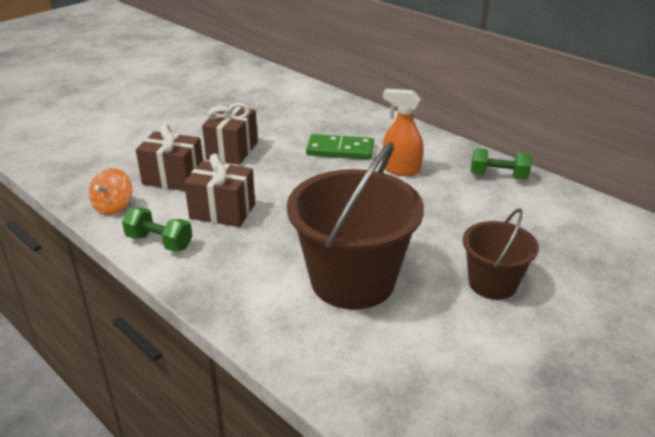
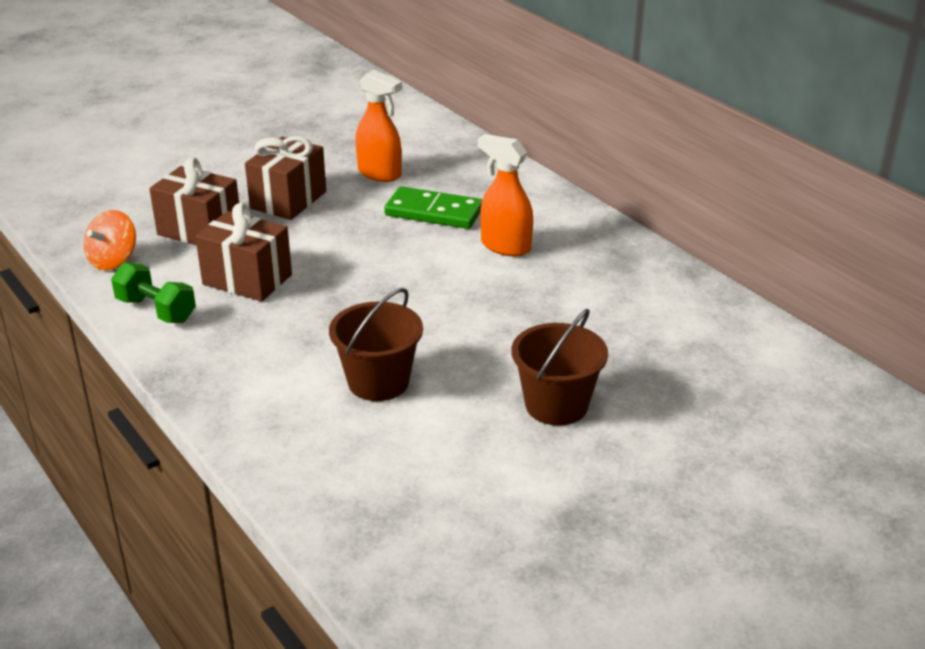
camera: 10 degrees right, 0 degrees up
brown bucket [287,142,424,310] -> brown bucket [329,288,423,401], size x0.56
green dumbbell [471,148,532,180] -> none
none -> orange spray bottle [355,70,402,182]

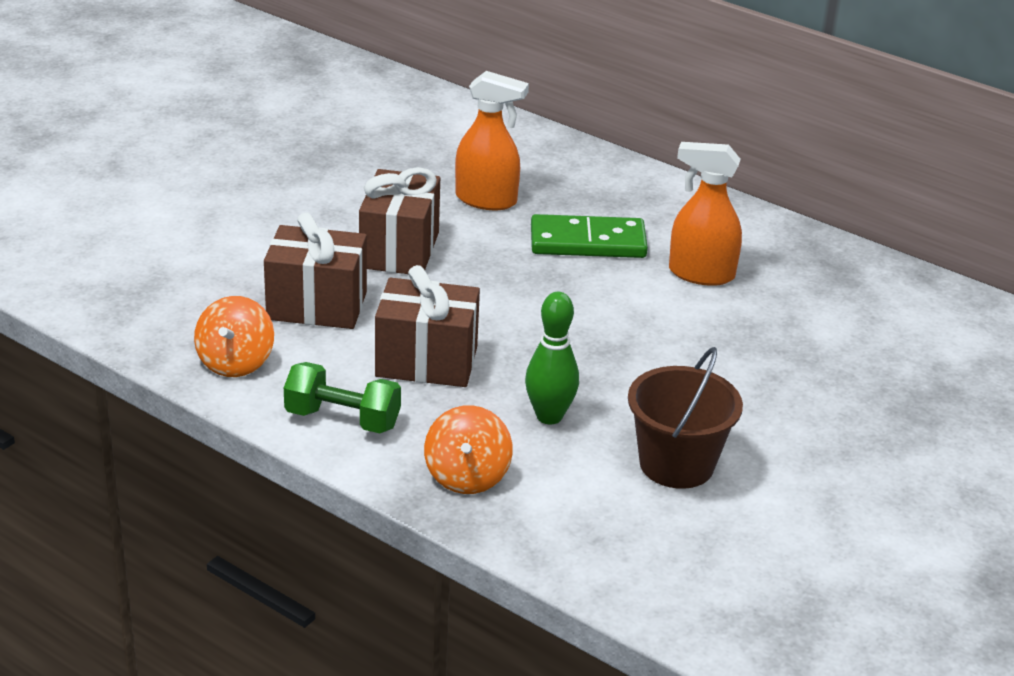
camera: 20 degrees left, 0 degrees up
brown bucket [511,309,608,425] -> none
none -> orange spinning top [424,405,513,494]
none -> green bowling pin [525,292,579,424]

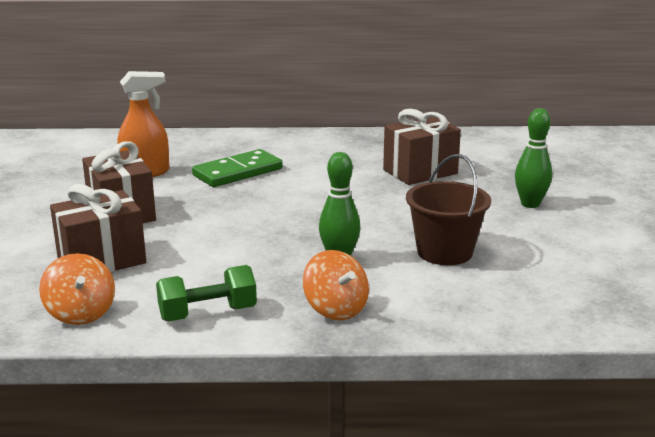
camera: 35 degrees left, 10 degrees down
brown gift [375,265,480,387] -> brown gift moved to [383,109,461,185]
orange spray bottle [669,142,742,286] -> none
none -> green bowling pin [515,108,552,208]

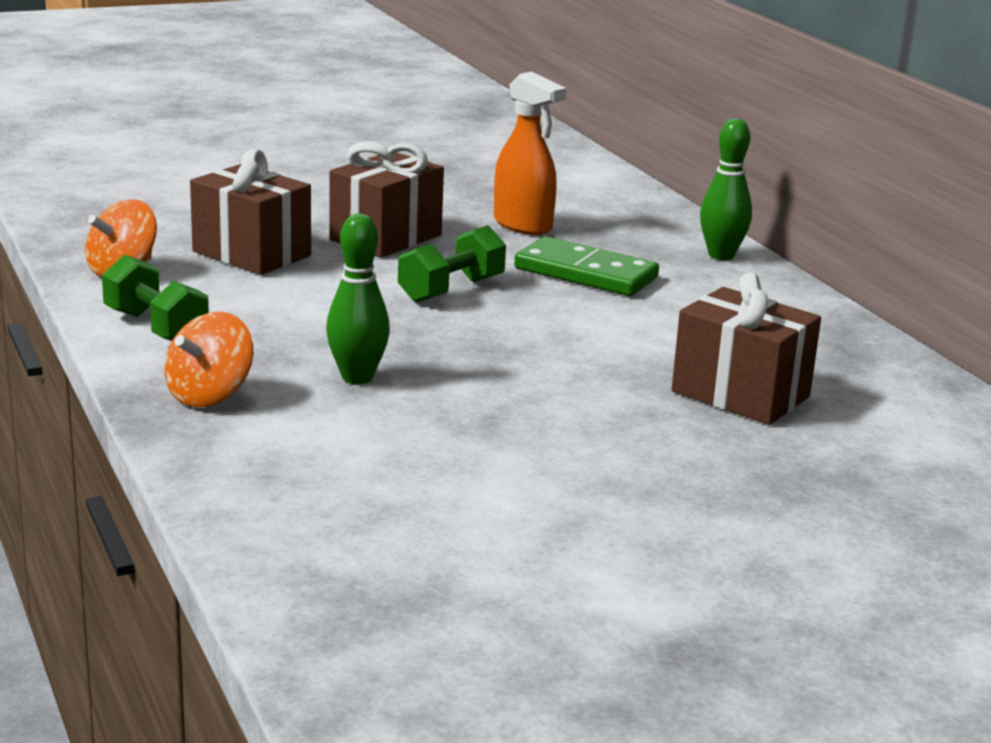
camera: 65 degrees right, 0 degrees up
brown bucket [406,154,491,265] -> none
green bowling pin [515,108,552,208] -> green bowling pin moved to [700,119,752,260]
none -> green dumbbell [398,225,506,303]

